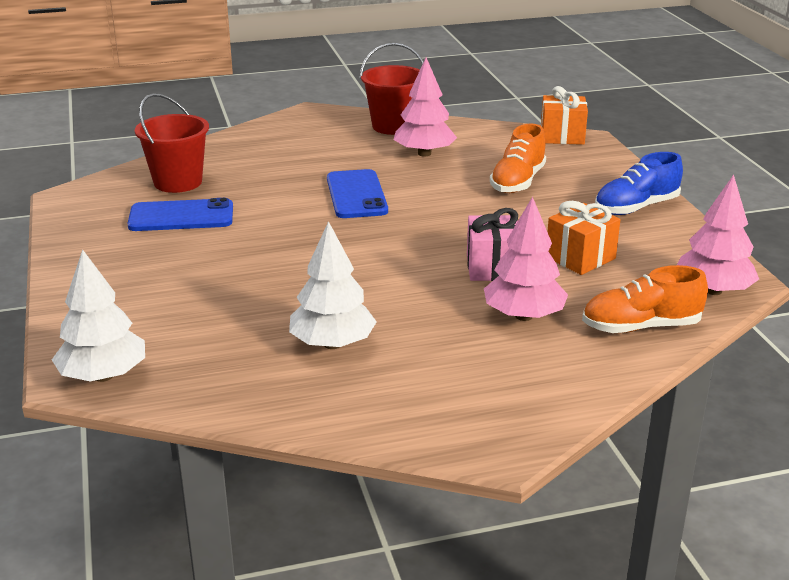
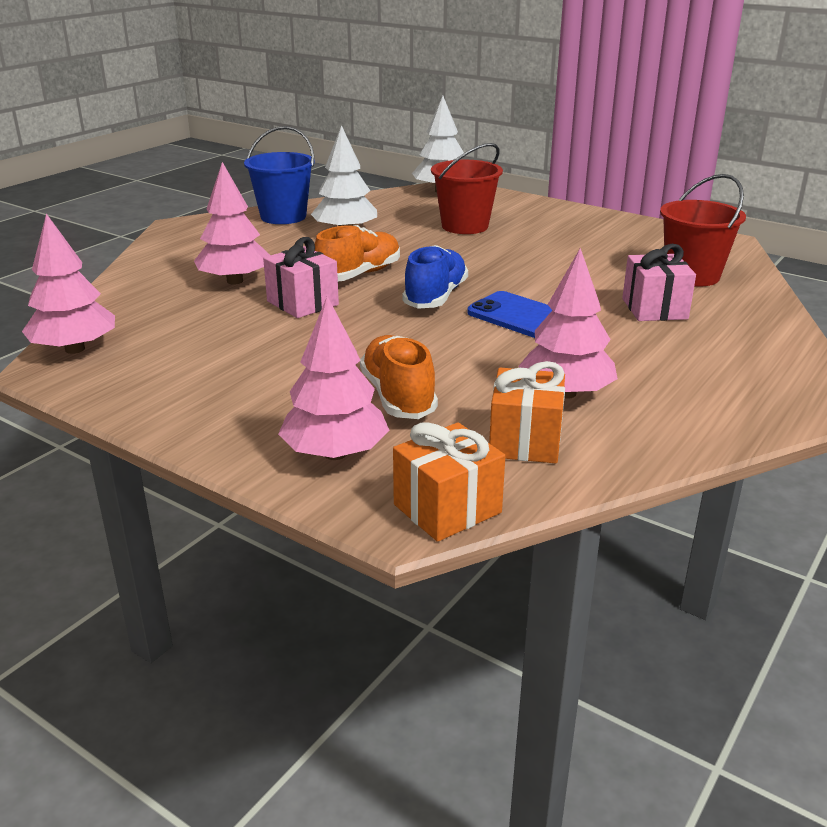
camera: 140 degrees right, 0 degrees up
blue phone [127,198,233,231] -> none
red bucket [360,43,424,135] -> red bucket moved to [431,143,503,234]
orange gift [548,201,620,275] -> orange gift moved to [489,361,565,463]
orange shoe [582,265,708,333] -> orange shoe moved to [315,225,400,281]
blue shoe [595,152,683,215] -> blue shoe moved to [402,245,468,309]
none -> blue bucket [244,126,315,224]
none -> pink tree [278,296,389,460]
none -> pink gift [622,244,696,321]

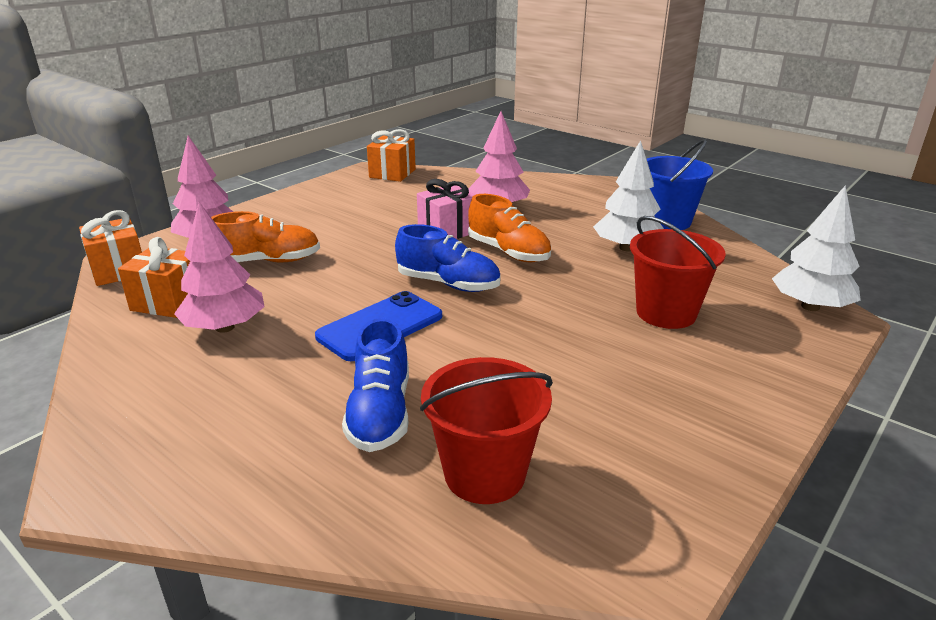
camera: 95 degrees right, 0 degrees up
pink tree [22,214,115,354] -> orange gift [367,129,416,182]
pink gift [622,244,696,321] -> blue shoe [342,318,409,452]

